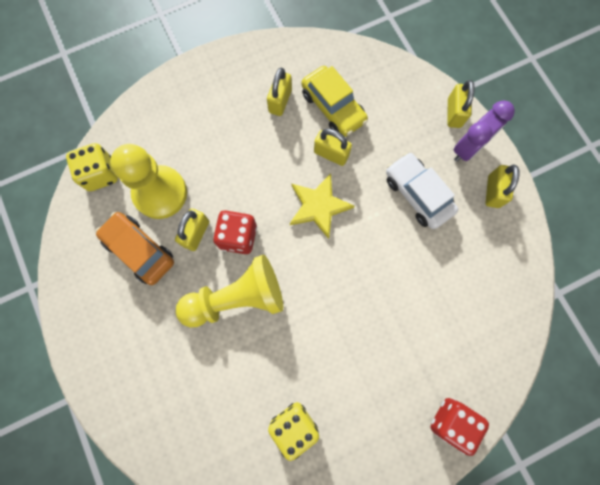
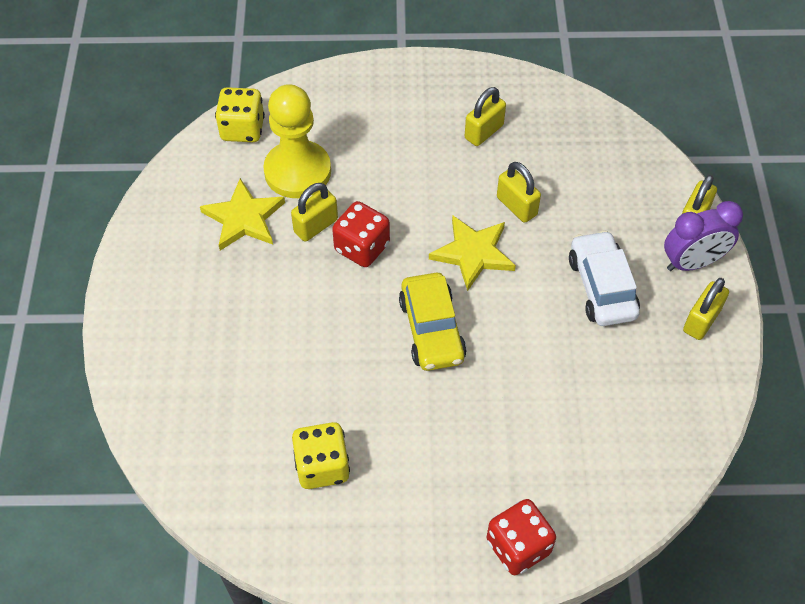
camera: 25 degrees right, 20 degrees down
orange car [96,212,174,285] -> yellow star [200,178,285,251]
yellow pawn [176,254,283,327] -> none
yellow car [301,66,368,137] -> yellow car moved to [399,273,467,371]

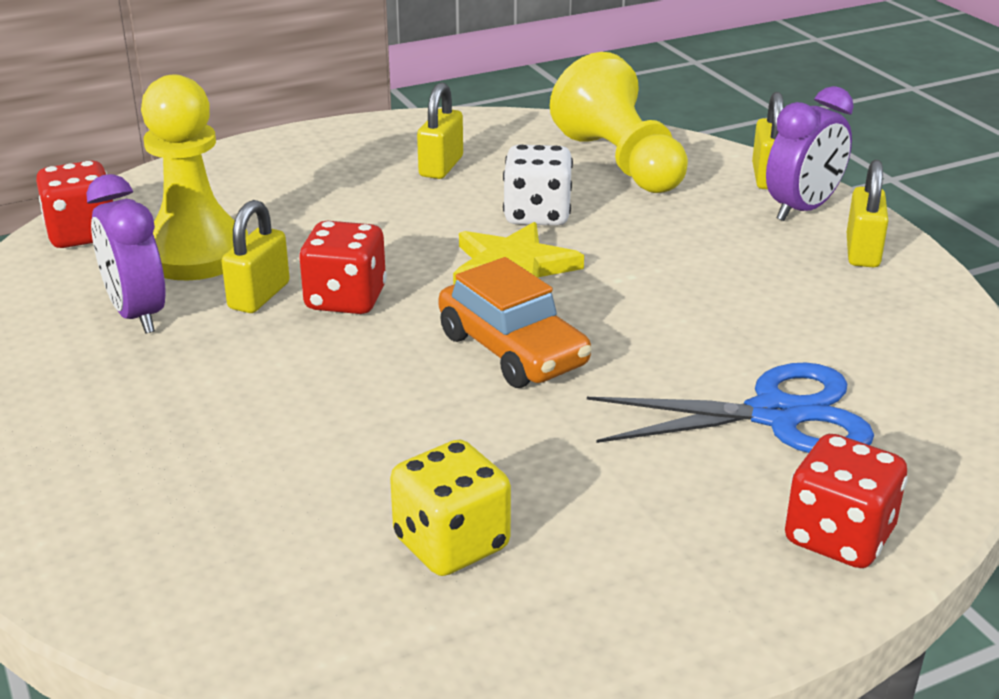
camera: 25 degrees left, 25 degrees down
yellow star [200,178,285,251] -> purple clock [86,174,166,334]
yellow dice [215,87,265,142] -> red dice [36,160,113,248]
yellow car [399,273,467,371] -> orange car [438,257,592,388]
yellow padlock [497,162,541,223] -> white dice [503,145,573,226]
white car [569,230,640,326] -> none
none -> yellow pawn [550,52,688,193]
none -> blue scissors [587,363,874,453]

